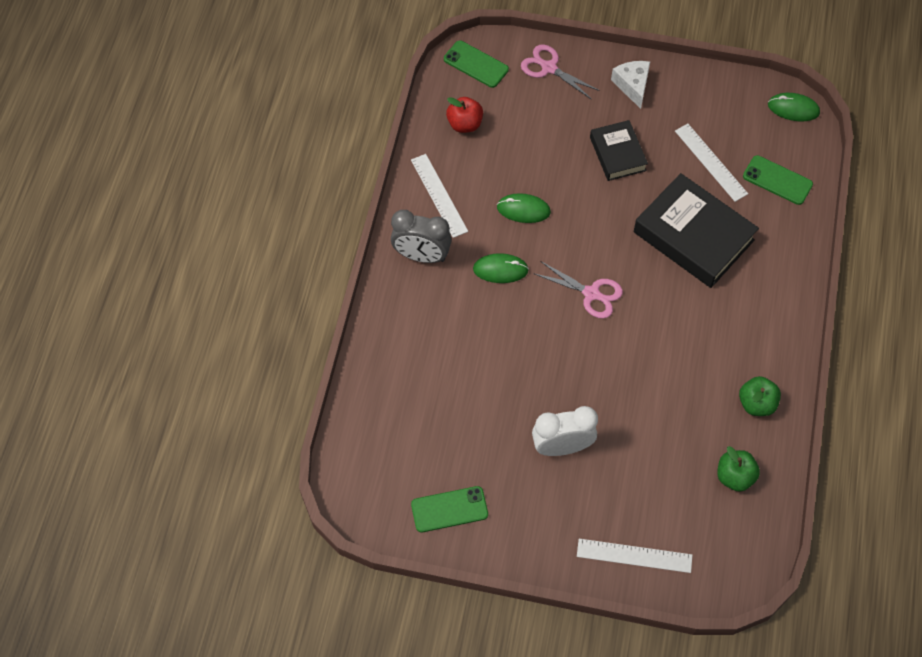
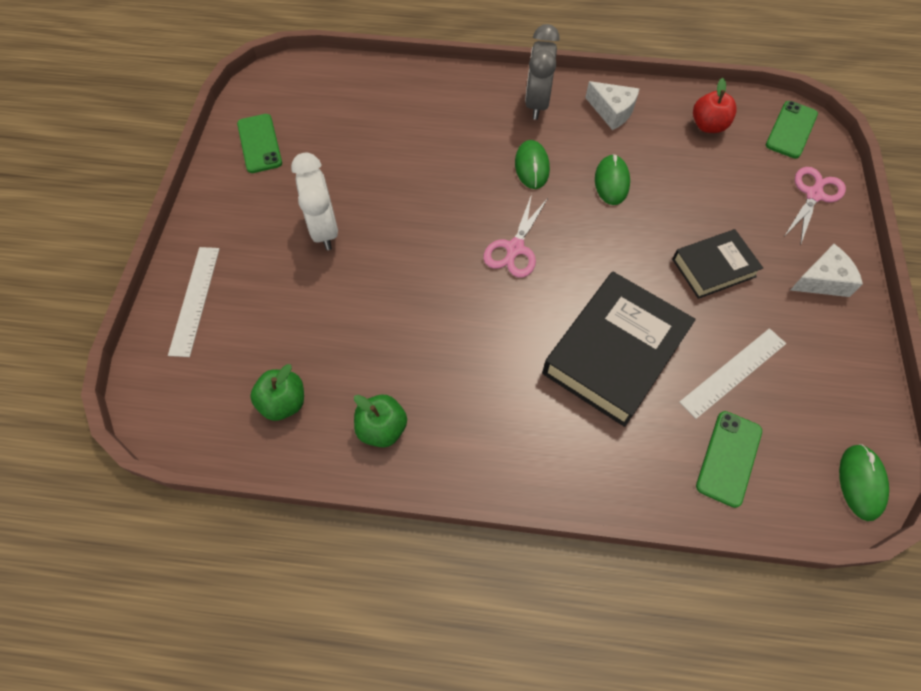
camera: 85 degrees right, 0 degrees up
white ruler [411,154,468,238] -> white cheese [585,81,639,130]

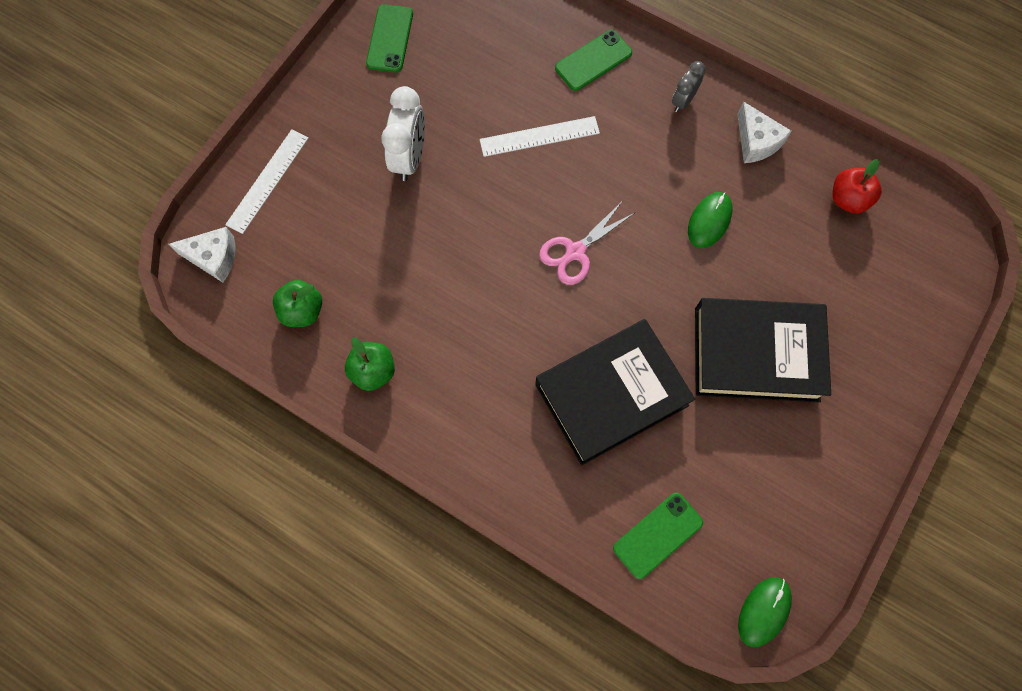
camera: 25 degrees right, 10 degrees up
green mouse [515,140,550,189] -> none
grey clock [525,24,560,120] -> grey clock [672,61,706,112], size x0.58
black book [672,229,763,299] -> black book [695,298,831,402], size x1.73
white ruler [679,328,786,419] -> white ruler moved to [479,116,600,157]
green phone [766,101,818,159] -> green phone moved to [555,30,632,91]
pink scissors [785,167,846,245] -> none
white cheese [790,244,863,297] -> white cheese moved to [169,227,236,282]

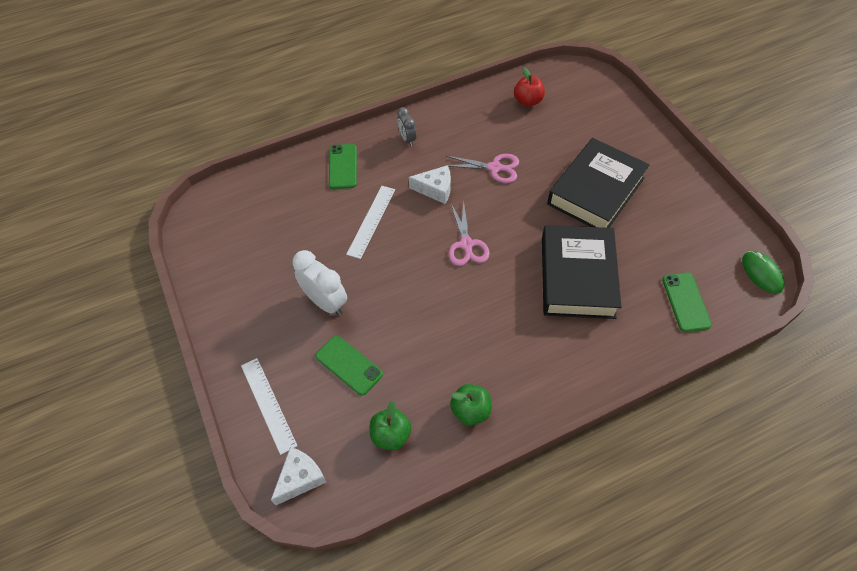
camera: 55 degrees left, 15 degrees down
green phone [366,4,413,73] -> green phone moved to [315,336,383,396]
green mouse [688,192,733,248] -> pink scissors [446,154,519,183]
white cheese [737,101,792,163] -> white cheese moved to [409,165,451,204]

